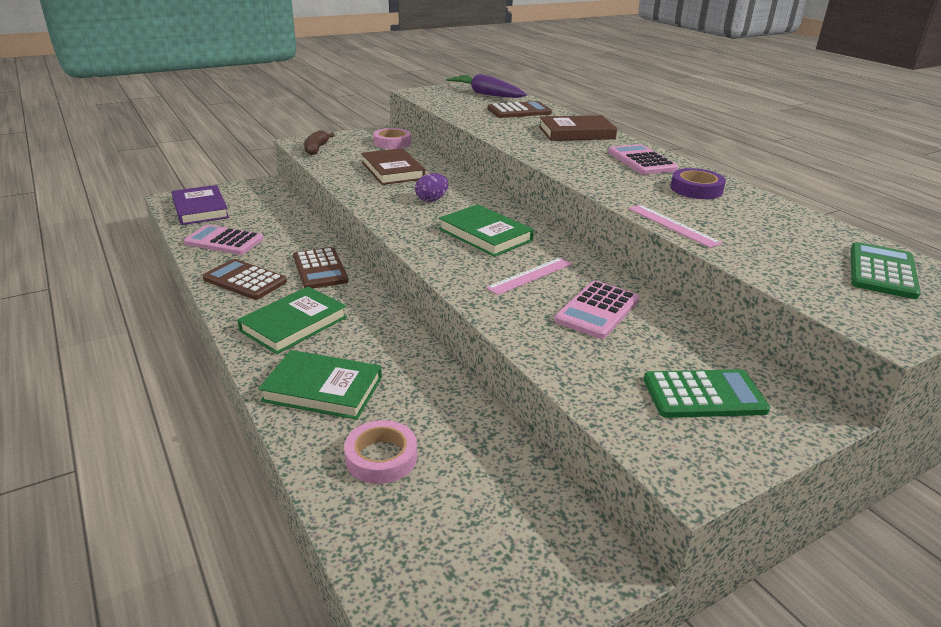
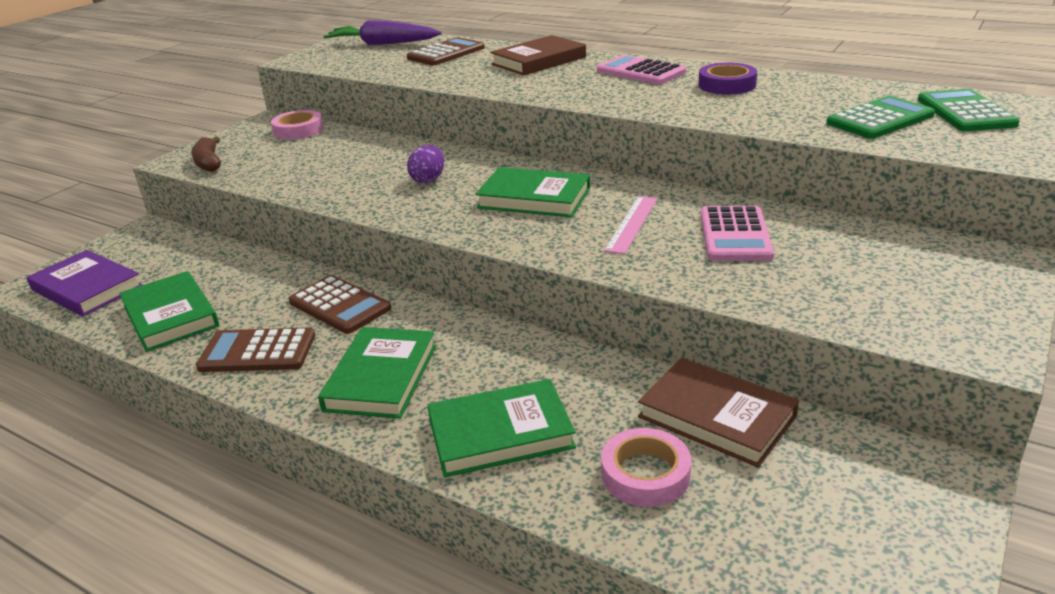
camera: 25 degrees left, 0 degrees up
pink calculator [184,225,263,255] -> green book [119,271,219,352]
brown book [361,148,425,185] -> brown book moved to [638,358,799,467]
pink ruler [628,205,722,248] -> none
green calculator [643,369,770,418] -> green calculator moved to [826,96,935,139]

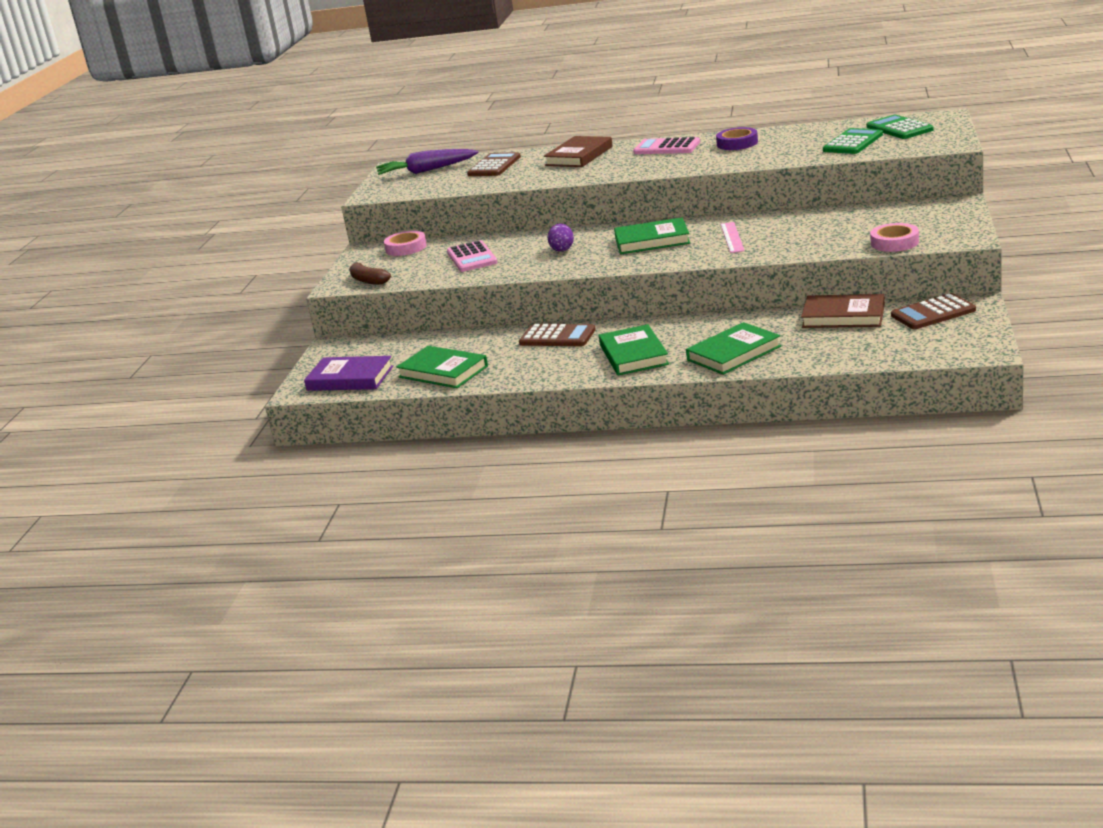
camera: 20 degrees left, 5 degrees down
brown calculator [196,327,315,372] -> brown calculator moved to [891,293,976,329]
pink tape [601,428,691,507] -> pink tape moved to [870,223,919,252]
pink calculator [701,206,774,261] -> pink calculator moved to [447,240,498,272]

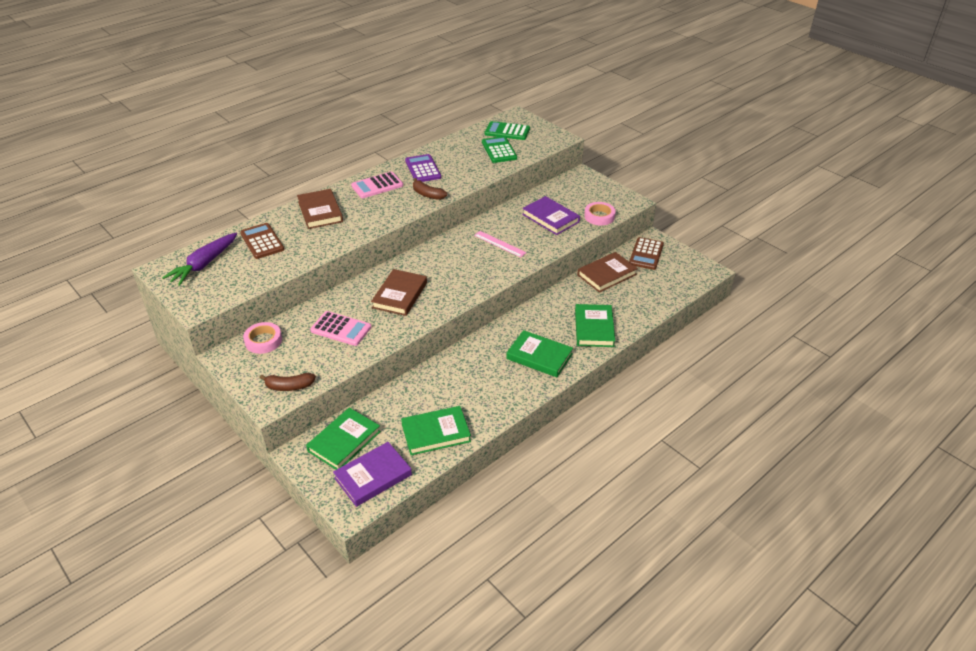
camera: 55 degrees left, 15 degrees up
brown calculator [519,324,596,346] -> none
purple egg [548,224,574,252] -> brown book [371,269,427,316]
green book [614,217,690,254] -> green book moved to [306,408,381,470]
purple tape [716,127,758,150] -> purple calculator [405,154,441,182]
none -> brown banana [413,178,447,200]
none -> purple book [522,196,580,235]

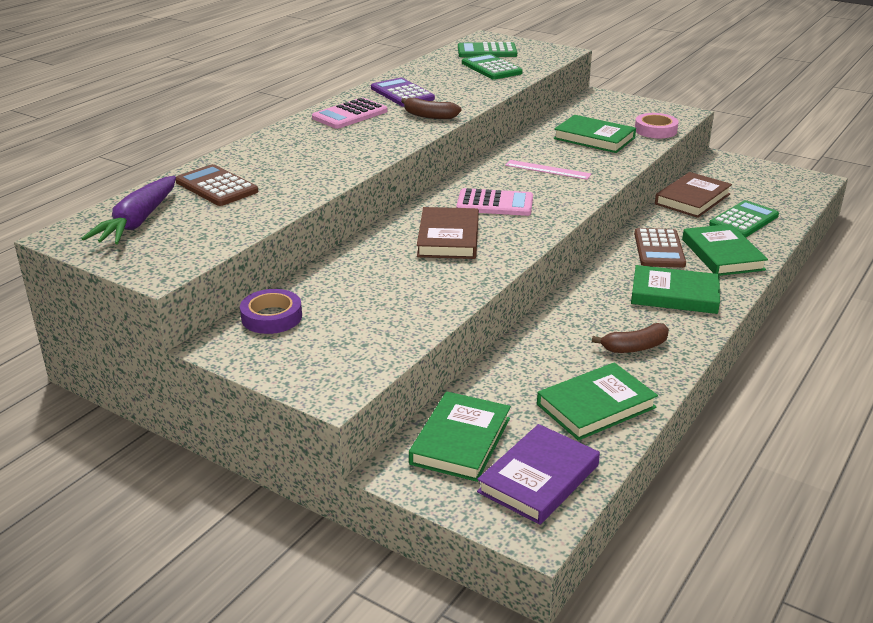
camera: 15 degrees left, 10 degrees down
pink tape [243,322,282,354] -> purple tape [240,289,302,334]
brown banana [260,373,316,391] -> brown banana moved to [592,323,669,353]
brown book [297,189,343,229] -> none
pink calculator [310,311,371,346] -> pink calculator moved to [456,188,533,216]
purple book [522,196,580,235] -> green book [554,115,636,153]
brown calculator [629,237,664,270] -> brown calculator moved to [634,228,686,268]
none -> green calculator [709,200,779,238]

